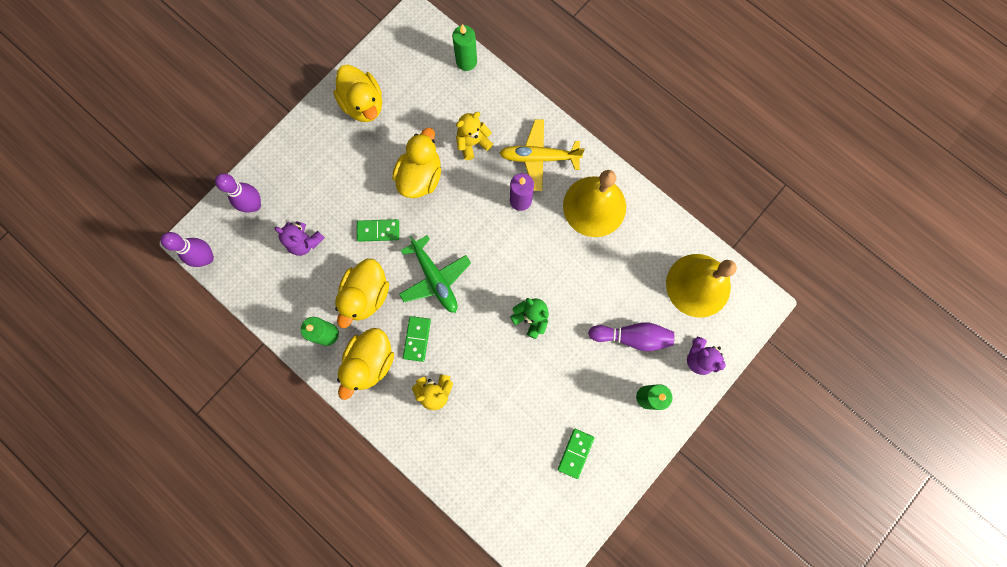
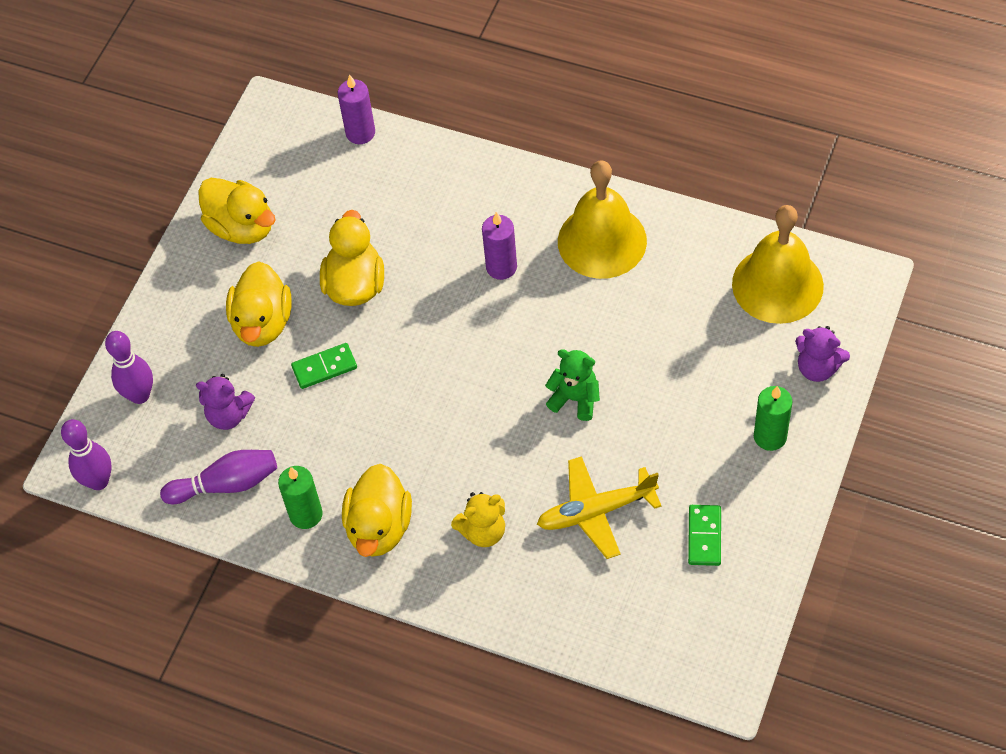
camera: 15 degrees left, 20 degrees down
yellow duck [335,259,389,328] -> yellow duck moved to [226,261,291,347]
green plane [399,235,471,313] -> none
green domino [403,316,431,362] -> none
green candle [452,24,477,71] -> purple candle [338,74,375,144]
yellow teddy bear [456,112,493,160] -> none
yellow plane [500,119,585,191] -> yellow plane moved to [537,456,661,559]
purple bowling pin [588,322,674,351] -> purple bowling pin moved to [160,450,277,504]

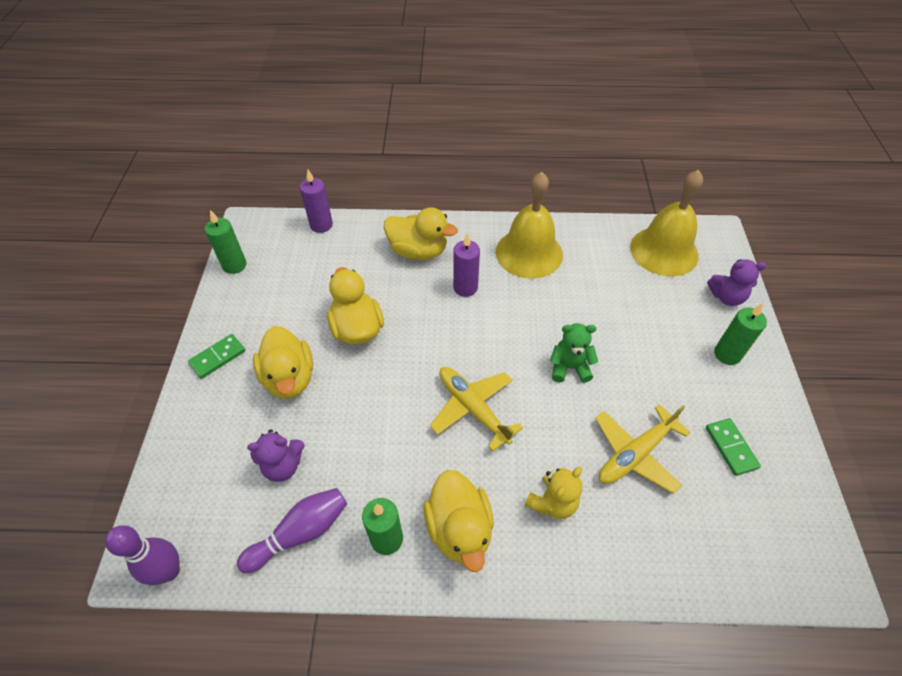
camera: 25 degrees left, 5 degrees down
purple bowling pin [105,331,153,404] -> none
yellow duck [198,178,276,244] -> yellow duck moved to [383,207,458,260]
green domino [291,343,357,389] -> green domino moved to [188,334,245,379]
none -> green candle [205,210,246,274]
none -> yellow plane [430,367,523,452]

